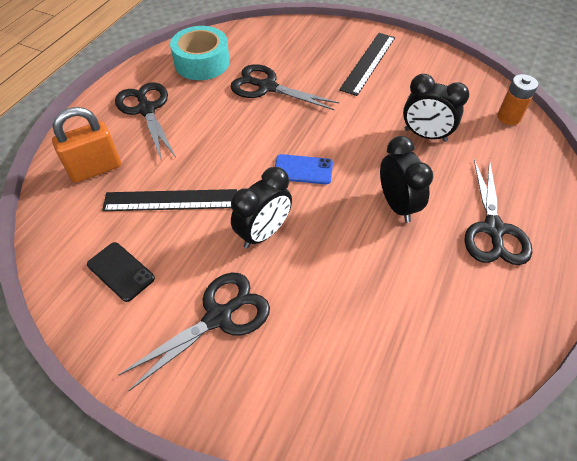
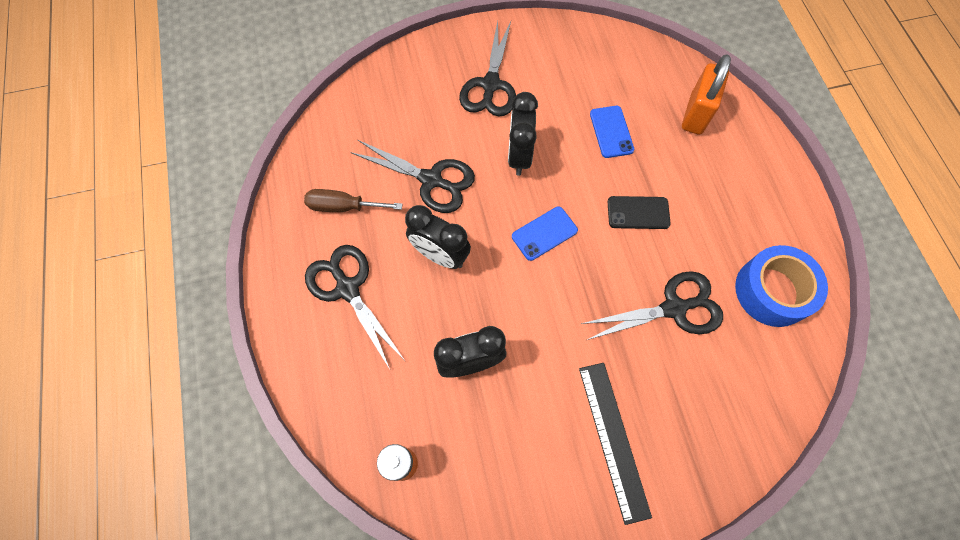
camera: 140 degrees right, 15 degrees up
black phone [87,242,155,302] -> black phone moved to [608,196,671,229]
black ruler [102,189,237,211] -> blue phone [590,106,634,158]
black scissors [115,82,176,161] -> black scissors moved to [350,140,475,213]
turquoise tape [170,26,230,80] -> blue tape [735,245,828,327]
none -> brown screwdriver [304,189,402,212]

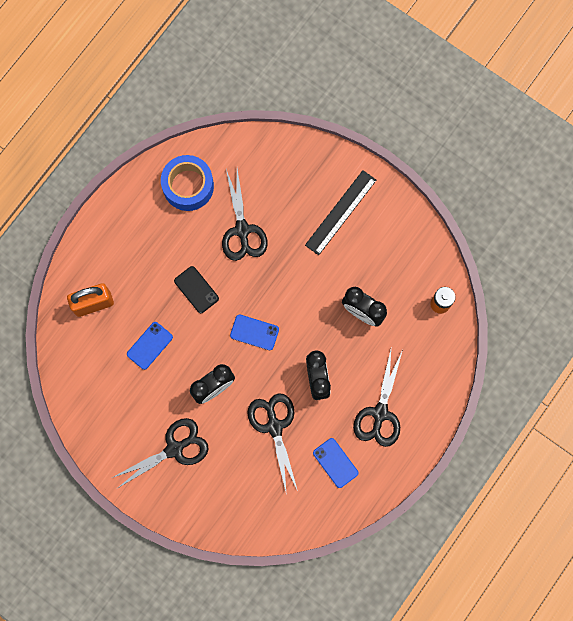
camera: 130 degrees left, 10 degrees up
brown screwdriver [304,189,402,212] -> blue phone [313,438,359,488]
black scissors [581,271,723,340] -> black scissors turned 135 degrees counterclockwise [222,169,268,261]

